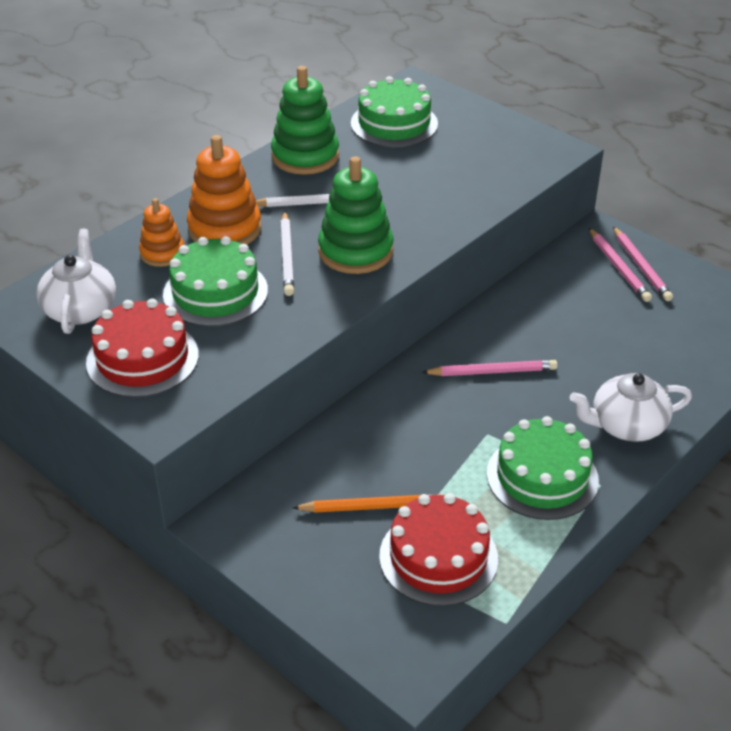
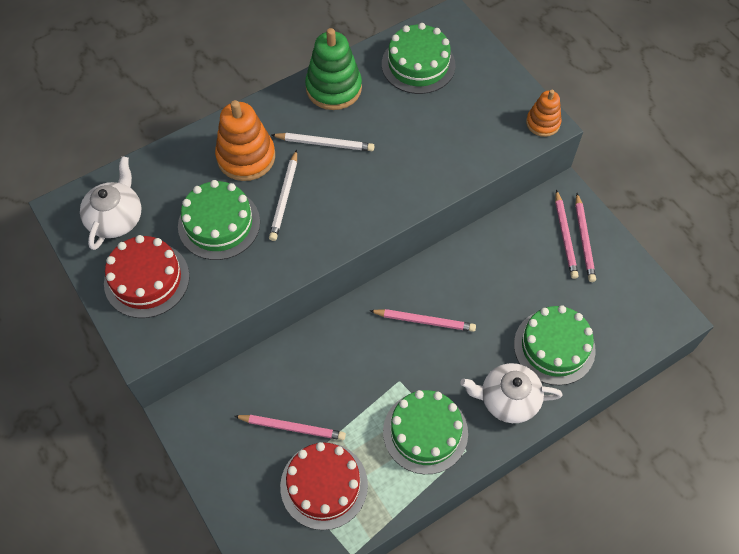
camera: 15 degrees right, 20 degrees up
orange stacking toy [139,198,184,267] -> orange stacking toy moved to [526,90,562,137]
orange pencil [292,494,444,513] -> pink pencil [234,415,346,440]
green stacking toy [318,157,393,274] -> none
none -> green cake [514,305,596,385]

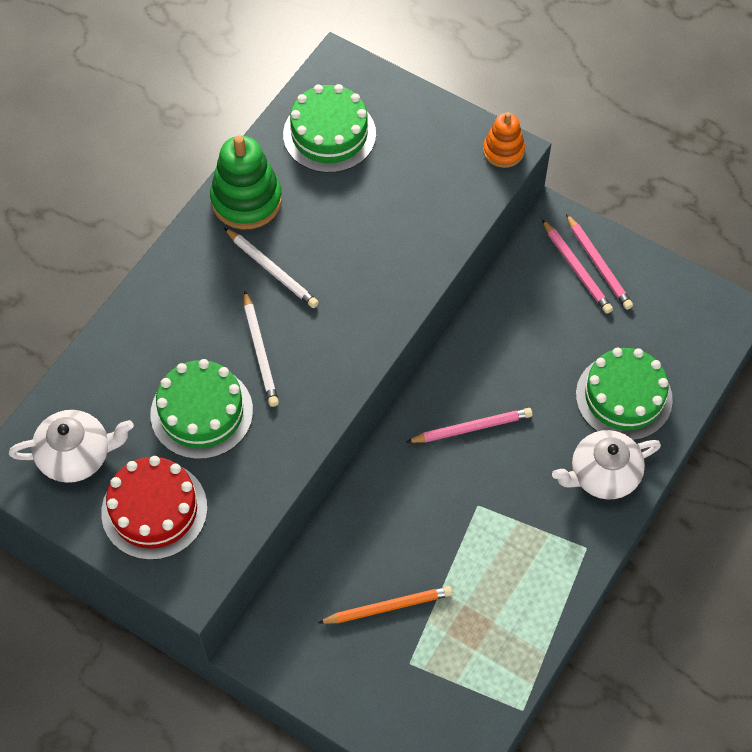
camera: 25 degrees left, 0 degrees up
white teapot [80,156,141,250] -> white teapot turned 90 degrees clockwise [9,410,134,483]
orange stacking toy [215,100,275,181] -> none
pink pencil [234,415,346,440] -> orange pencil [318,586,453,624]
white pencil [272,133,374,151] -> white pencil turned 60 degrees clockwise [224,228,319,308]
red cake [280,442,368,530] -> none
green cake [383,390,468,474] -> none

